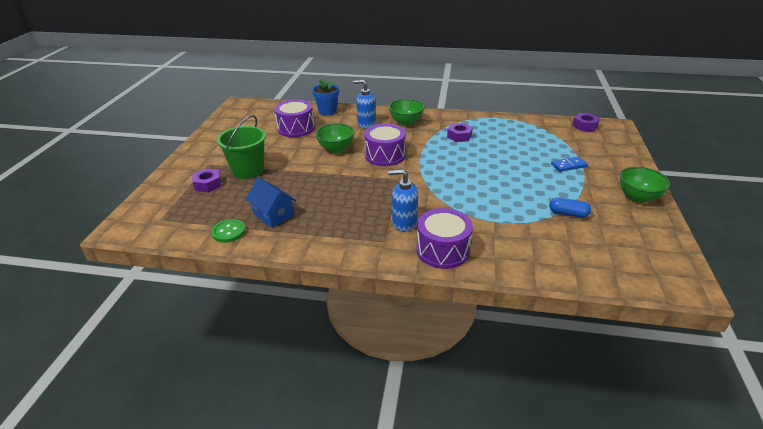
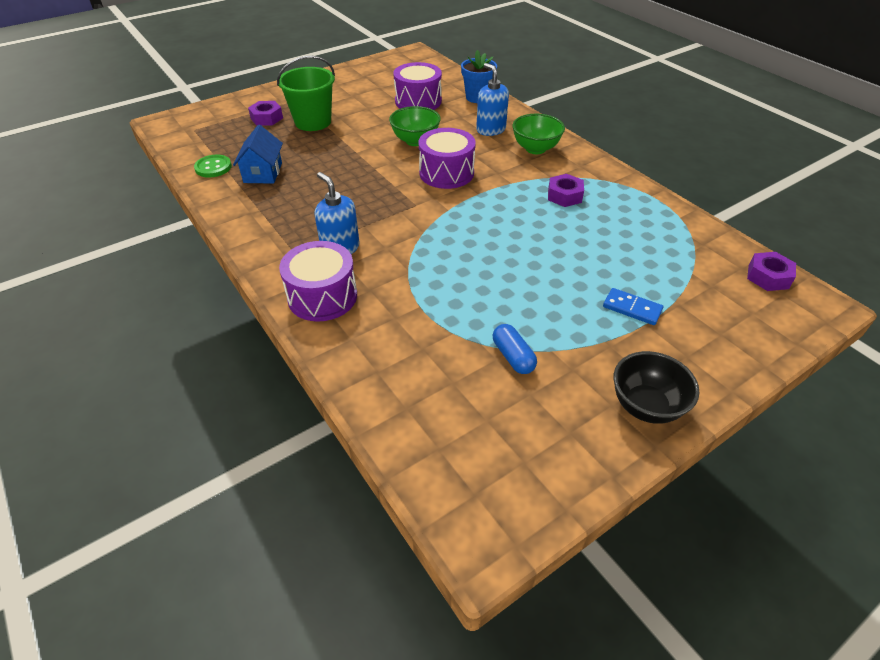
camera: 45 degrees right, 10 degrees up
green bowl [620,167,670,203] -> black bowl [614,351,699,424]

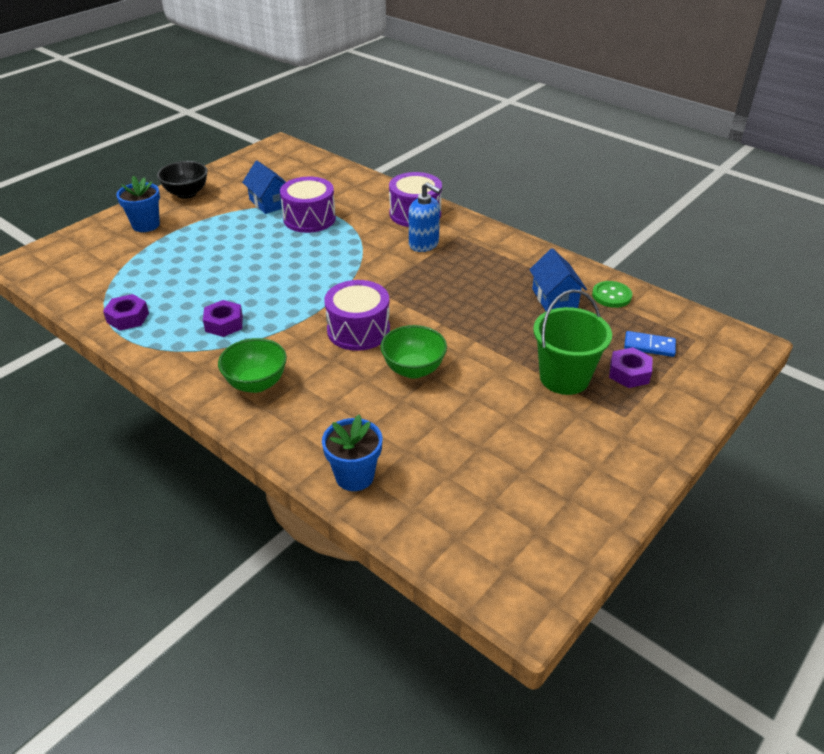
camera: 165 degrees right, 5 degrees down
purple drum [393,62,442,110] -> purple drum moved to [280,177,336,233]
blue soap dispenser [476,63,509,136] -> none
blue capsule [493,324,537,374] -> blue house [242,161,286,214]
blue domino [603,288,663,325] -> blue domino moved to [624,331,676,357]
purple nut [747,252,796,291] -> purple nut moved to [103,294,149,331]
none -> blue flower pot [116,176,160,232]

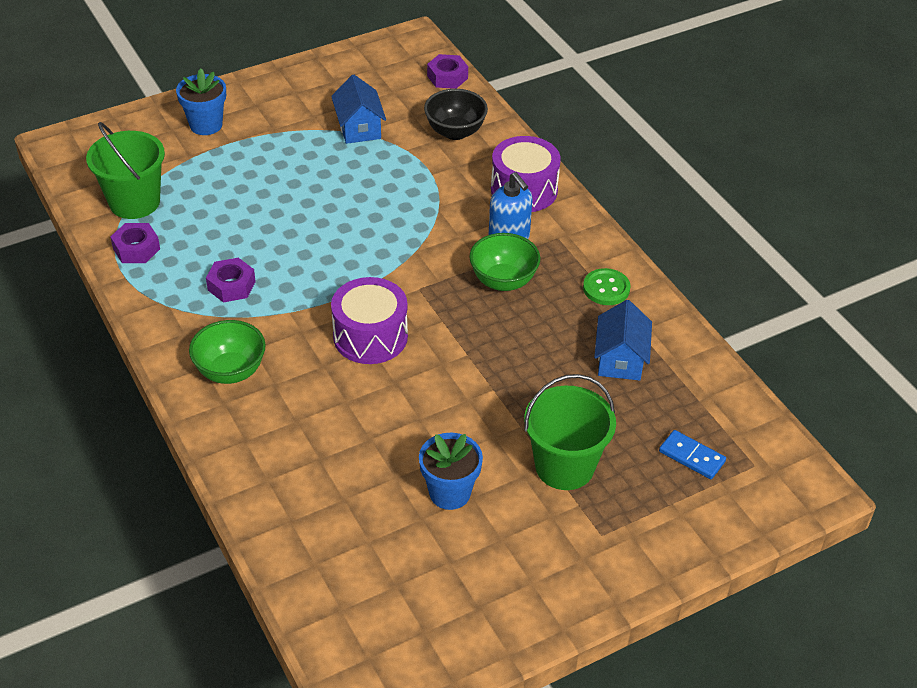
camera: 20 degrees right, 5 degrees up
black bowl [157,161,208,199] -> black bowl moved to [424,89,488,140]
purple drum [280,177,336,233] -> none
blue flower pot [322,415,382,491] -> blue flower pot moved to [419,433,483,510]
green bowl [380,325,447,378] -> green bowl moved to [469,233,540,291]
green button [592,281,632,308] -> green button moved to [583,268,631,305]
purple nut [609,347,652,388] -> purple nut moved to [427,54,468,89]
none -> green bucket [86,122,165,219]

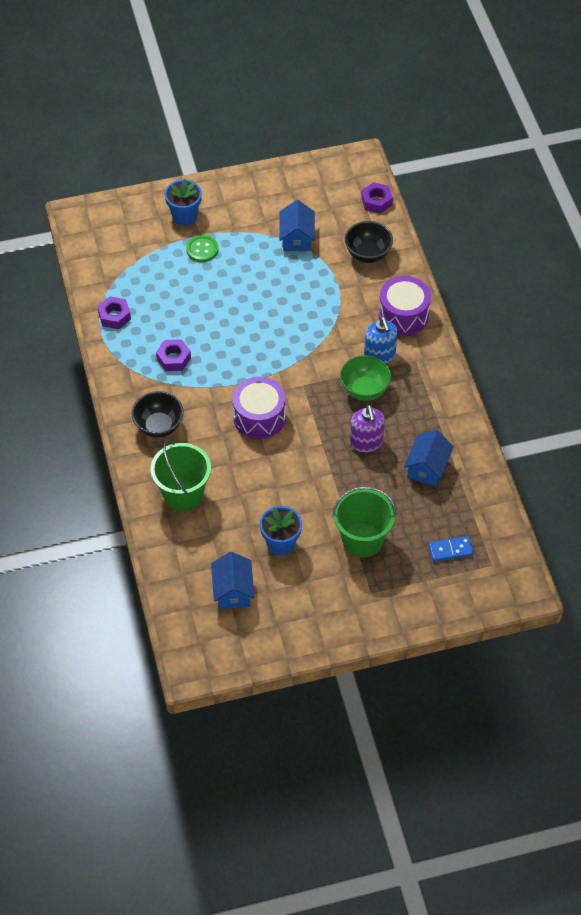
camera: 15 degrees right, 10 degrees up
green bucket [86,122,165,219] -> green bucket moved to [150,440,211,511]
green bowl [189,320,266,384] -> black bowl [132,391,184,438]
green button [583,268,631,305] -> green button moved to [186,235,218,262]
blue domino [659,430,726,479] -> blue domino turned 60 degrees counterclockwise [429,536,474,562]
none -> blue house [211,552,255,609]
none -> purple soap dispenser [350,405,385,453]

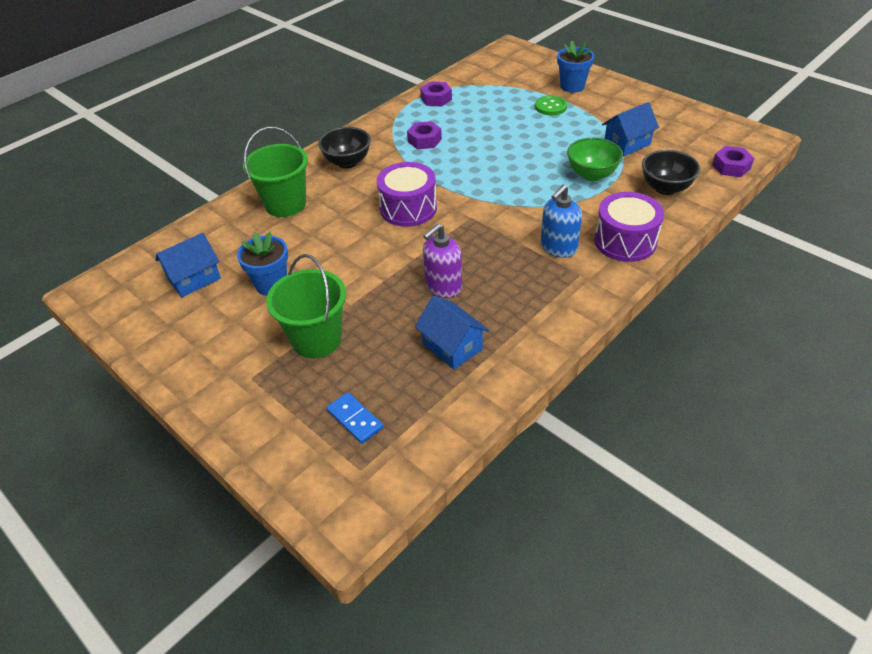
camera: 60 degrees right, 10 degrees down
green bowl [340,355,392,401] -> green bowl moved to [567,137,623,181]
blue house [404,430,454,487] -> blue house turned 60 degrees clockwise [415,296,489,370]

